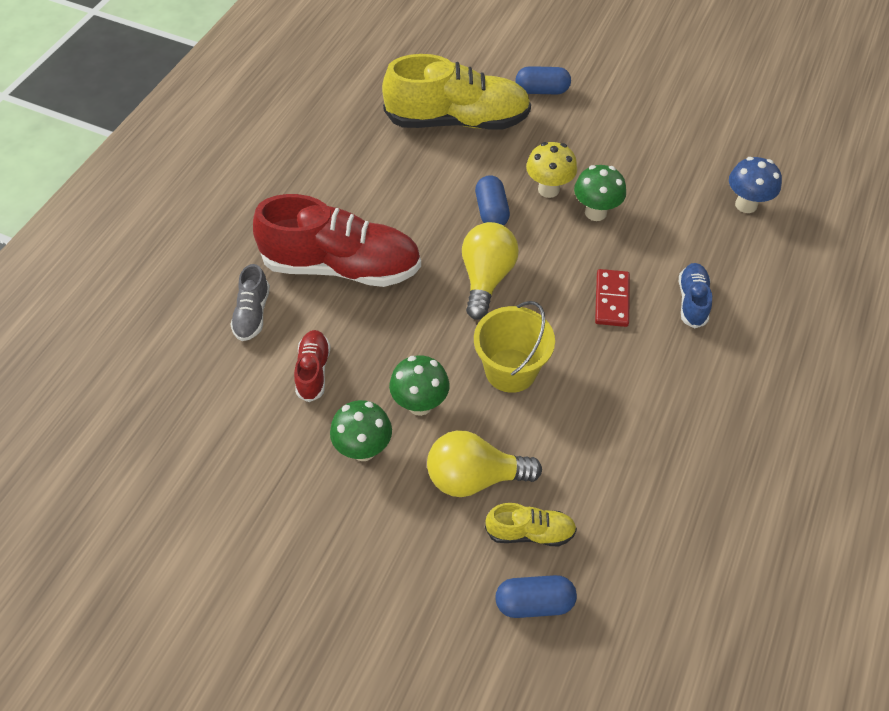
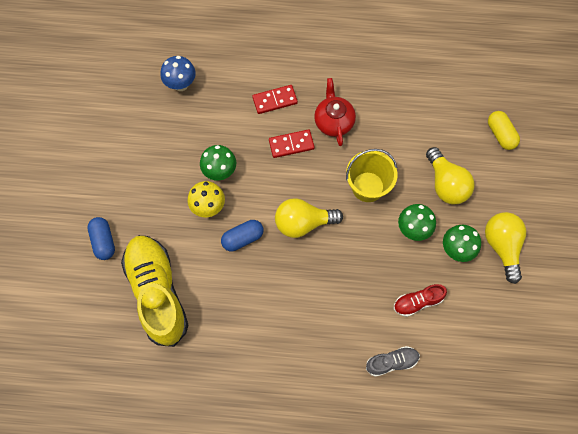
camera: 110 degrees left, 15 degrees up
red shoe [253,194,421,287] -> none
yellow shoe [485,503,577,546] -> none
blue capsule [495,575,577,618] -> yellow capsule [488,111,520,150]
blue shoe [679,263,712,328] -> red domino [252,85,298,114]
none -> red teapot [314,78,356,146]
none -> yellow light bulb [485,212,526,284]

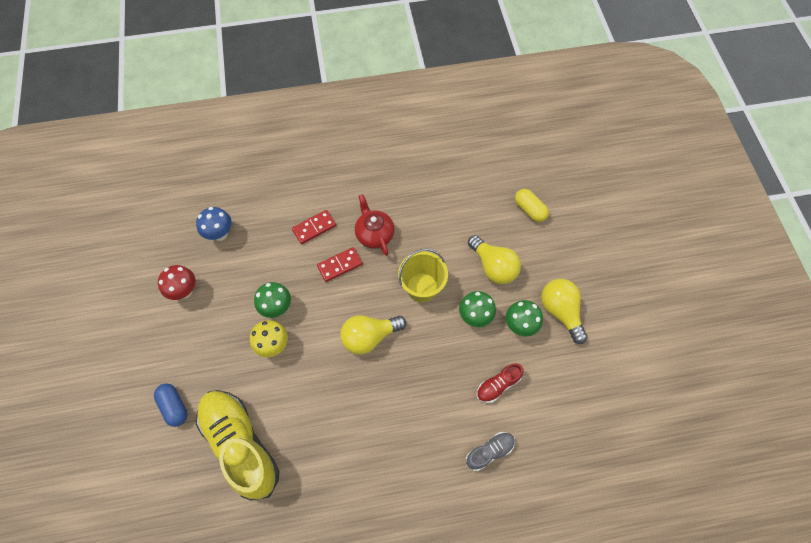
camera: 15 degrees left, 5 degrees down
blue capsule [221,220,263,251] -> none
none -> red mushroom [158,265,195,300]

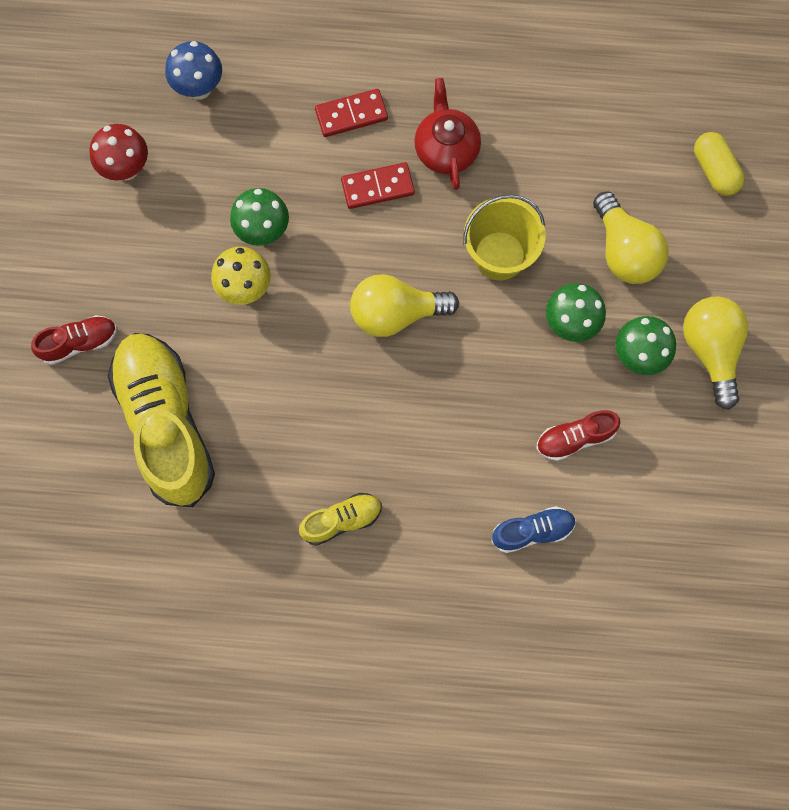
camera: 15 degrees right, 10 degrees up
blue capsule [154,383,188,427] -> red shoe [31,315,117,365]
grey shoe [466,432,515,471] -> blue shoe [492,506,576,553]
none -> yellow shoe [299,493,382,546]

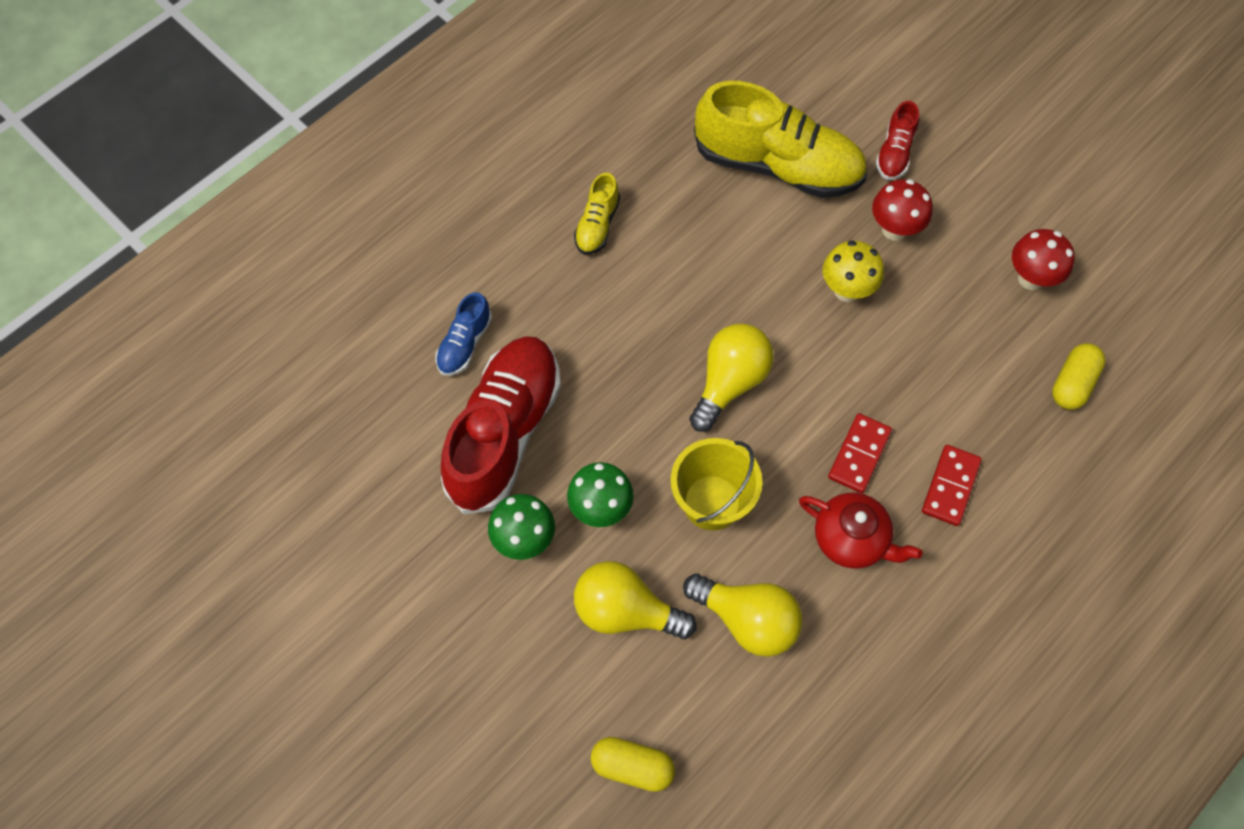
camera: 130 degrees right, 10 degrees down
blue mushroom [165,41,222,100] -> yellow capsule [1052,343,1106,410]
green mushroom [230,188,289,246] -> none
red shoe [536,410,620,461] -> red shoe [441,336,561,514], size x2.17
yellow light bulb [683,296,748,410] -> yellow light bulb moved to [683,573,803,657]
none -> red mushroom [872,179,933,241]

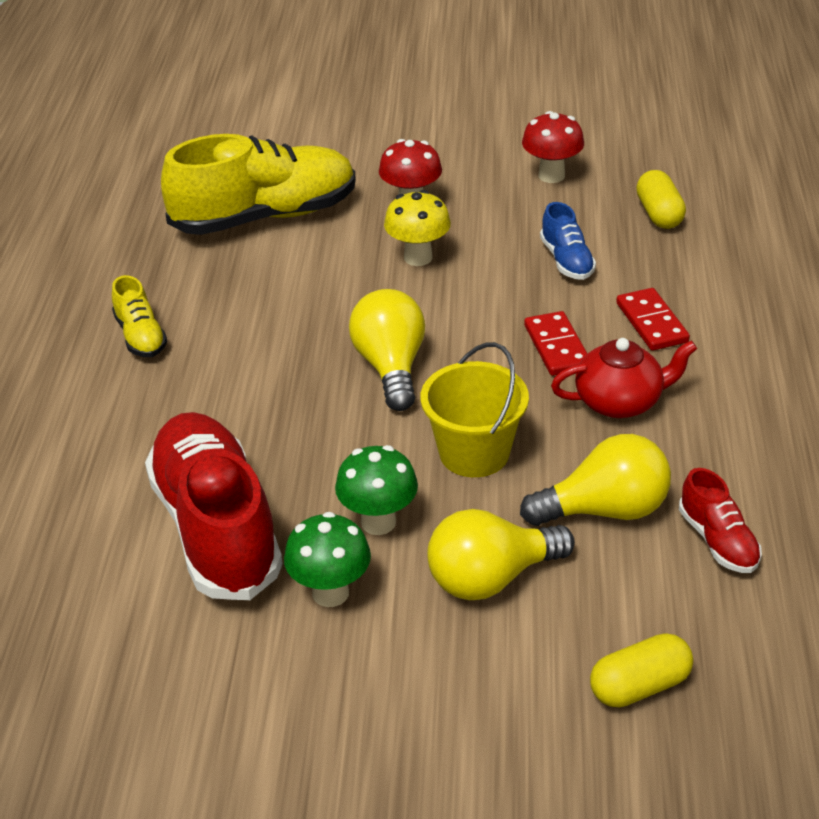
camera: 40 degrees left, 25 degrees down
blue shoe [435,292,492,376] -> blue shoe moved to [540,202,596,280]
red shoe [876,101,919,180] -> red shoe moved to [679,468,762,573]

